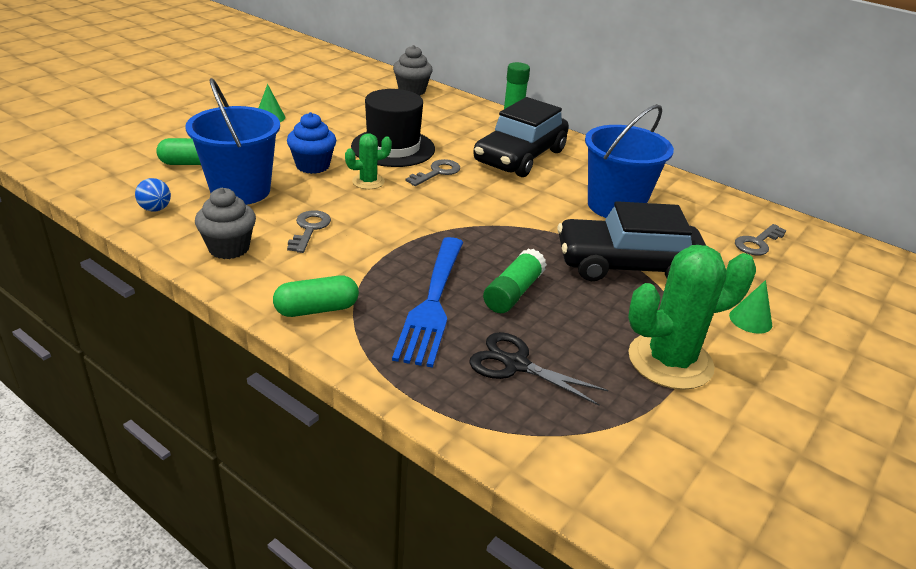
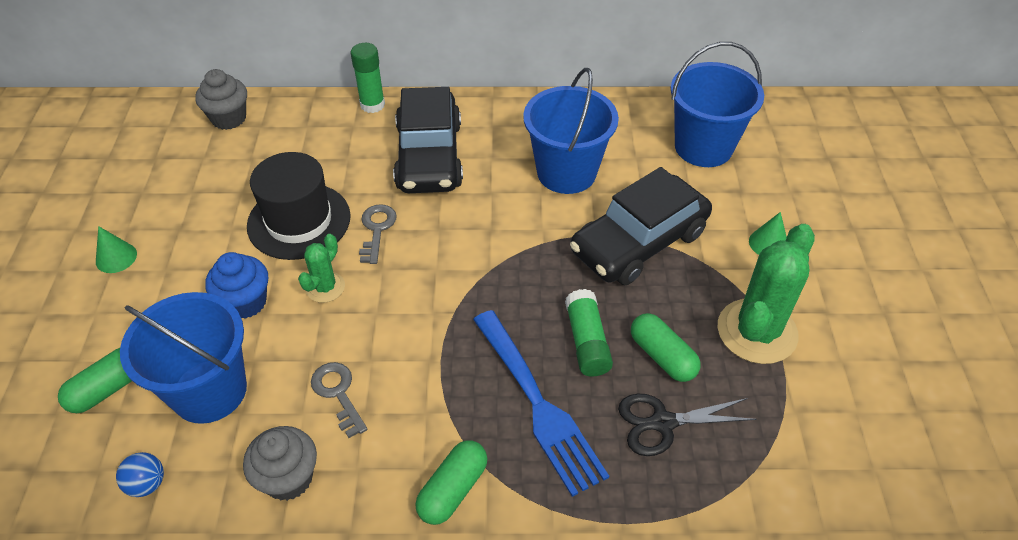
camera: 35 degrees left, 15 degrees up
grey key [735,224,787,255] -> blue bucket [671,42,764,167]
none -> green capsule [631,313,701,382]

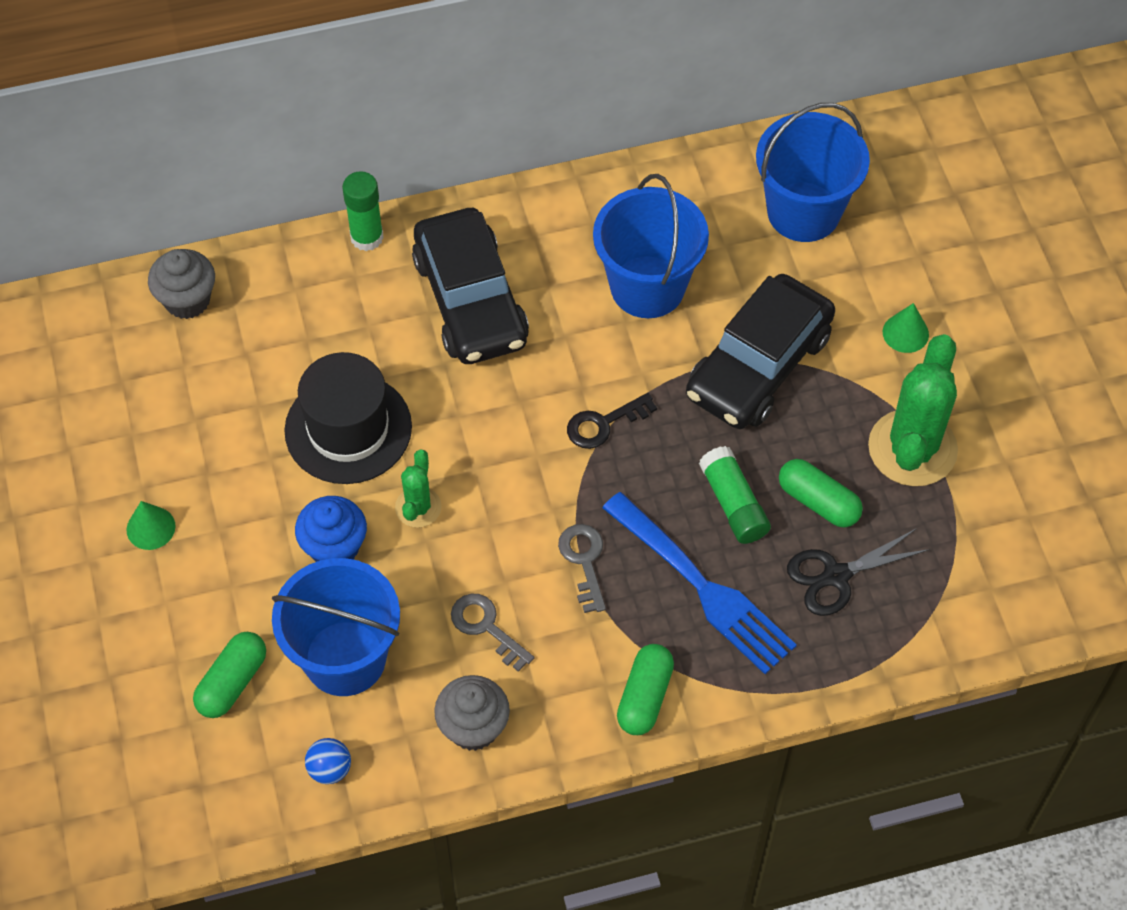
camera: 15 degrees left, 10 degrees up
grey key [359,204,397,264] -> grey key moved to [558,524,606,613]
none -> black key [567,393,657,449]

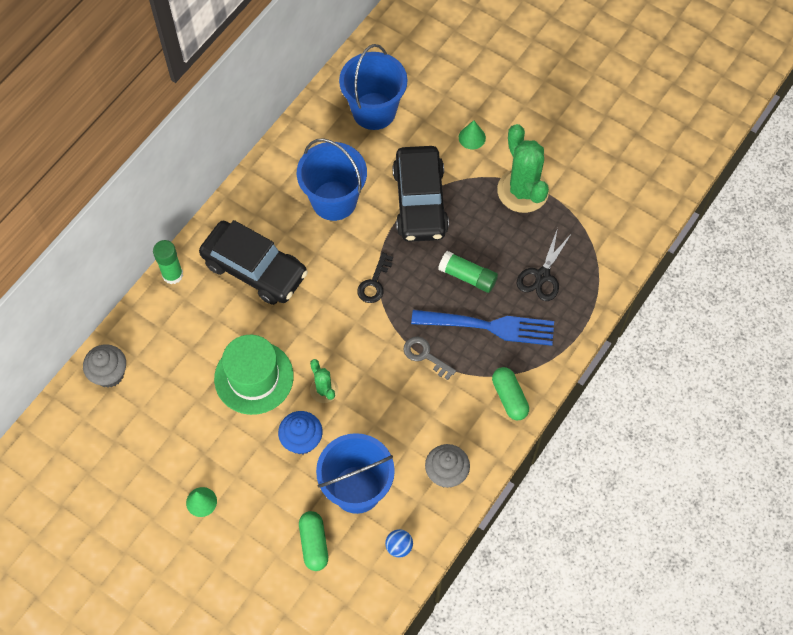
camera: 40 degrees left, 5 degrees up
black hat [284,352,412,484] -> green hat [214,335,294,415]
grey key [451,594,534,672] -> none
green capsule [779,459,863,528] -> none

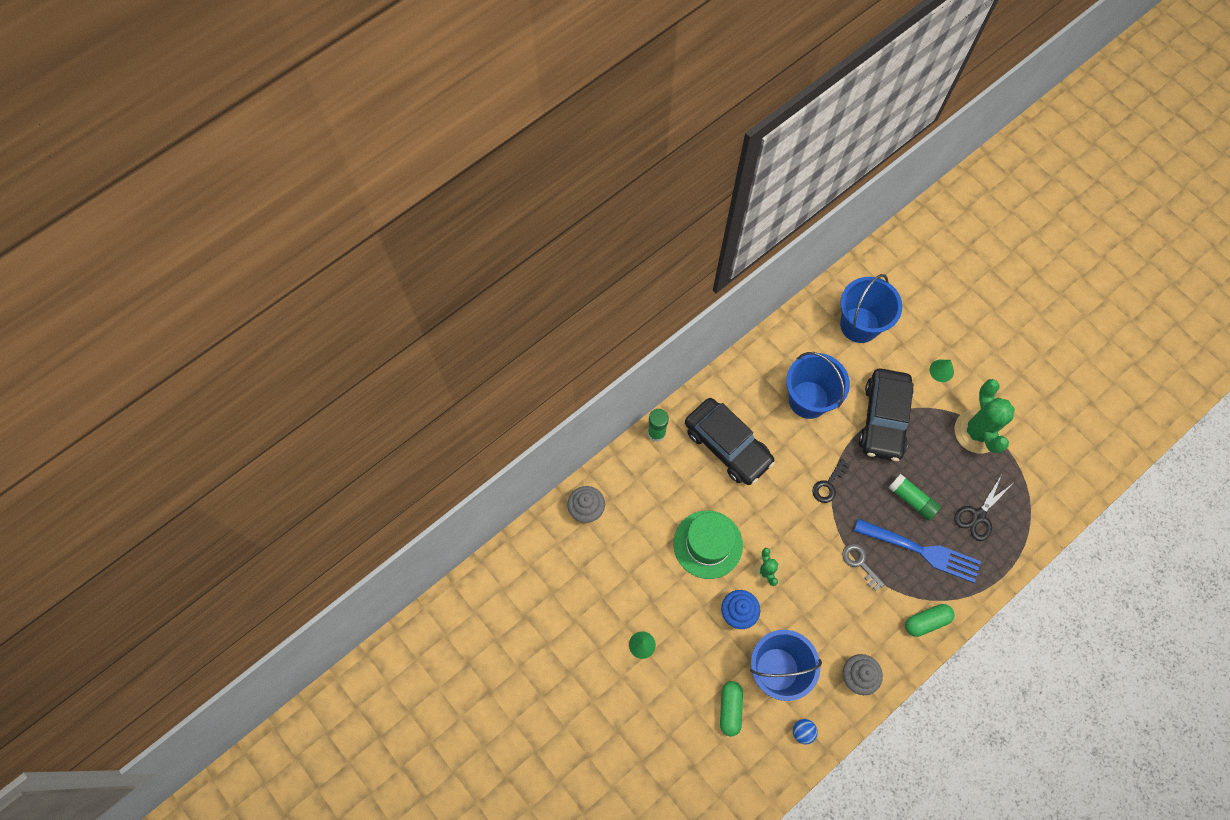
camera: 15 degrees right, 5 degrees up
green capsule [492,367,529,420] -> green capsule turned 75 degrees clockwise [905,604,954,637]

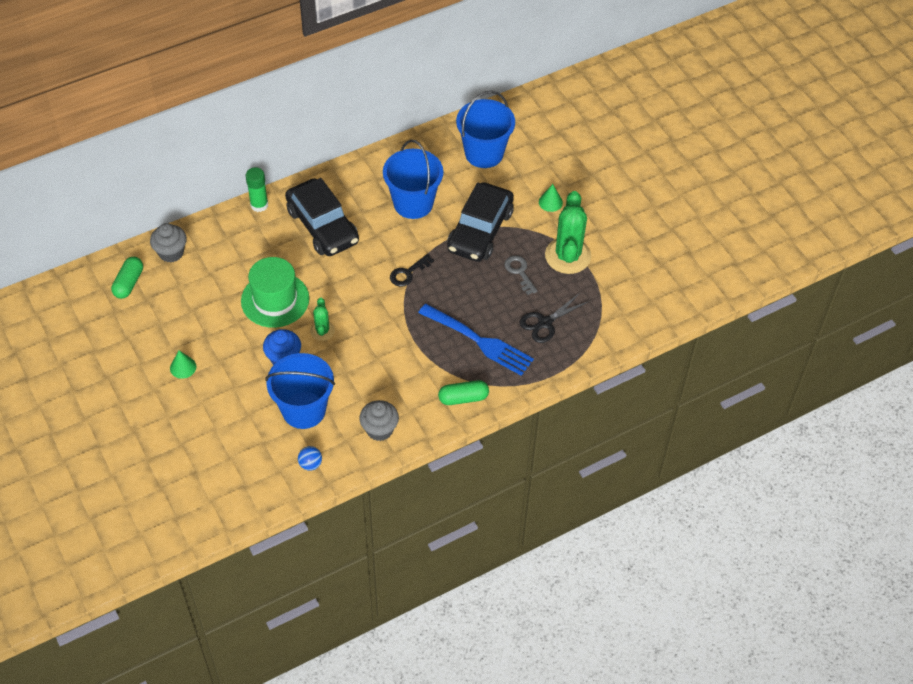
camera: 10 degrees right, 15 degrees down
green capsule [720,681,743,736] -> green capsule moved to [111,257,143,299]
grey key [842,544,885,591] -> grey key moved to [504,255,537,295]
green glue stick [888,474,941,521] -> none

